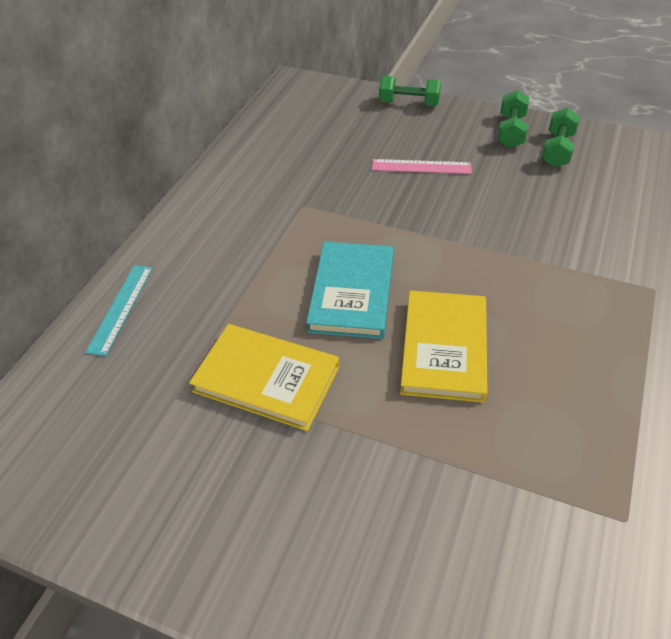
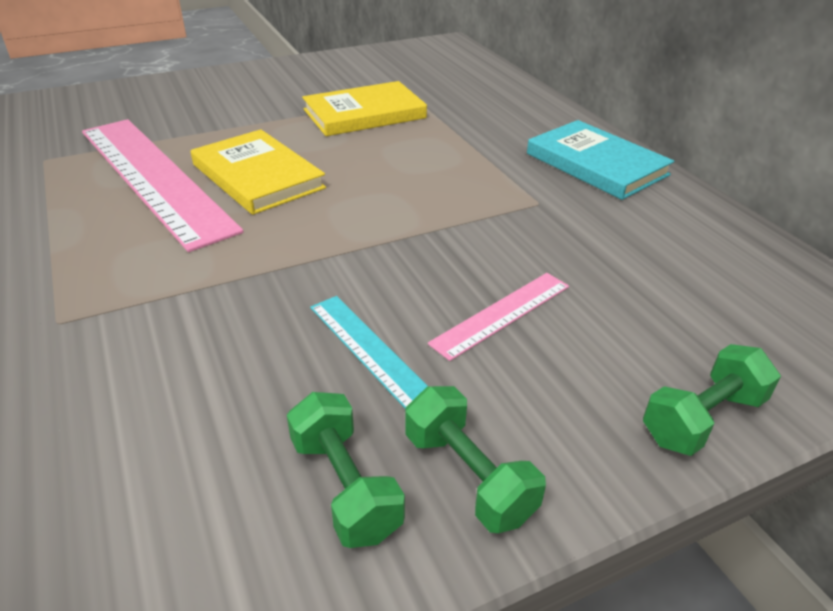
camera: 130 degrees right, 10 degrees down
turquoise ruler [85,265,153,356] -> turquoise ruler moved to [310,296,427,409]
turquoise book [306,242,394,339] -> turquoise book moved to [527,120,674,200]
none -> pink ruler [82,119,244,252]

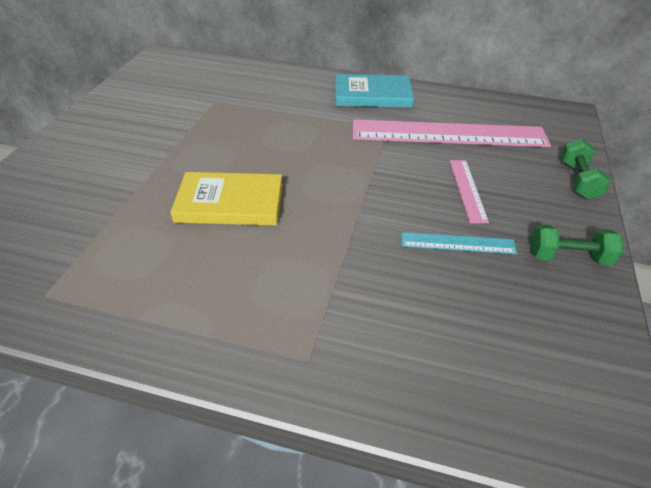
camera: 50 degrees left, 5 degrees up
pink ruler [82,119,244,252] -> pink ruler moved to [353,119,551,147]
green dumbbell [287,392,405,548] -> none
yellow book [302,81,427,136] -> none

